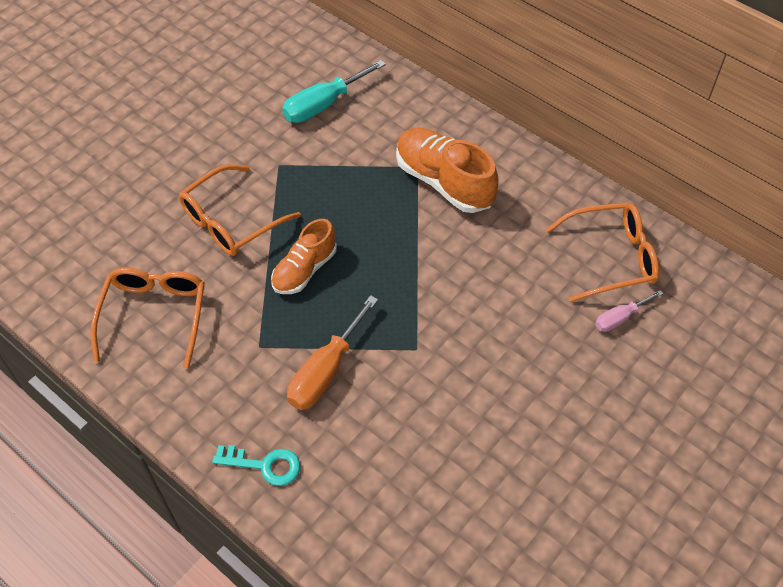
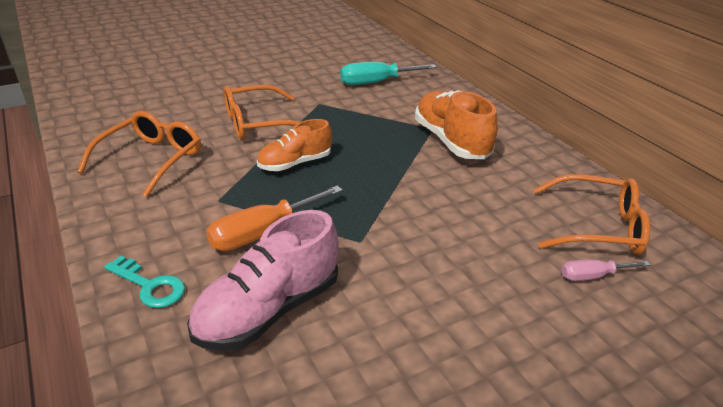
camera: 20 degrees right, 20 degrees down
none -> pink shoe [187,210,339,351]

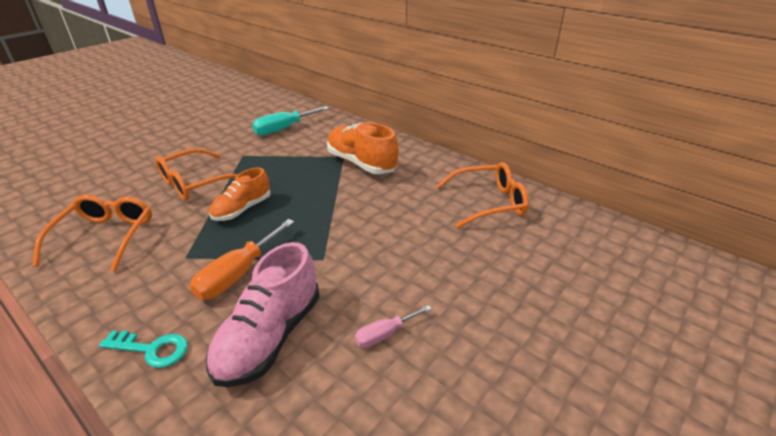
camera: 20 degrees left, 0 degrees up
pink screwdriver [561,259,650,281] -> pink screwdriver moved to [355,305,432,348]

